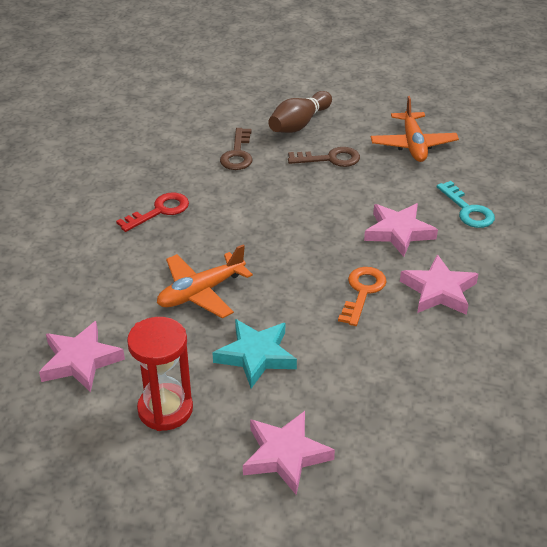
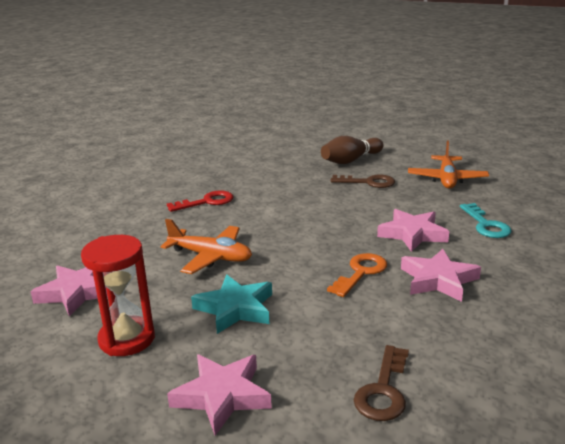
camera: 15 degrees right, 15 degrees down
orange plane [157,245,253,318] -> orange plane turned 135 degrees counterclockwise [160,219,252,274]
brown key [220,128,253,170] -> brown key moved to [354,345,409,421]

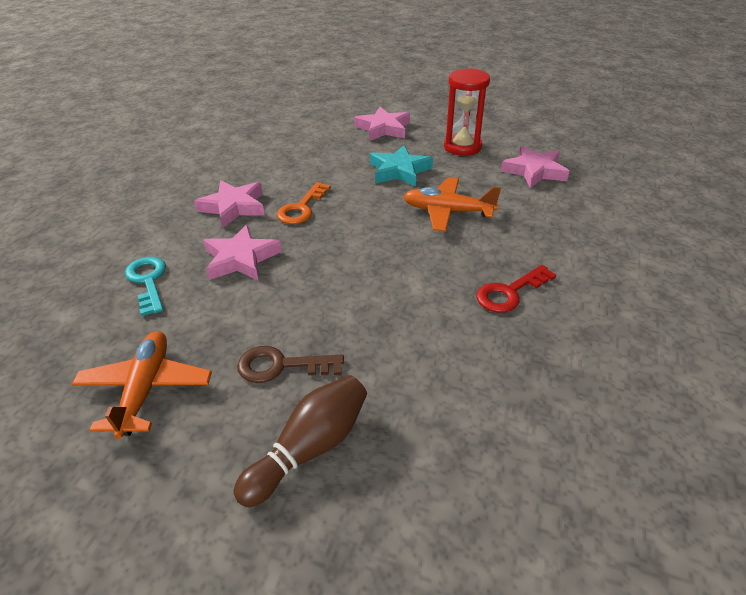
camera: 170 degrees right, 15 degrees up
brown key [354,345,409,421] -> none

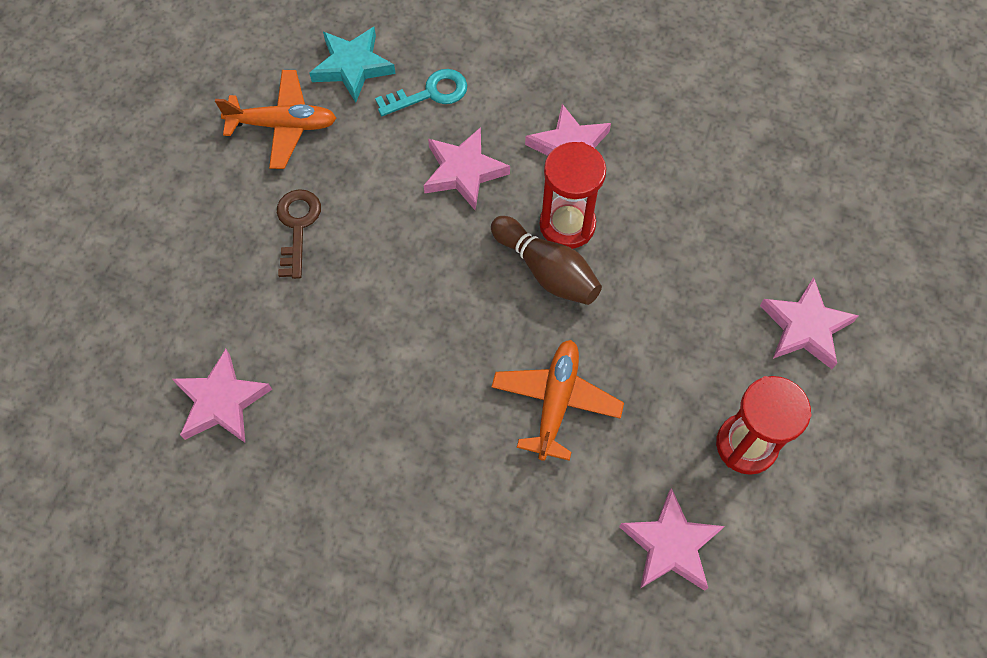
camera: 90 degrees right, 25 degrees up
brown bowling pin [234,375,367,507] -> brown bowling pin moved to [491,216,602,305]
orange key [277,182,331,224] -> red hourglass [539,142,606,249]
turquoise star [370,145,433,187] -> turquoise star moved to [309,27,396,103]
red key [476,265,556,313] -> none
none -> pink star [172,349,272,442]

